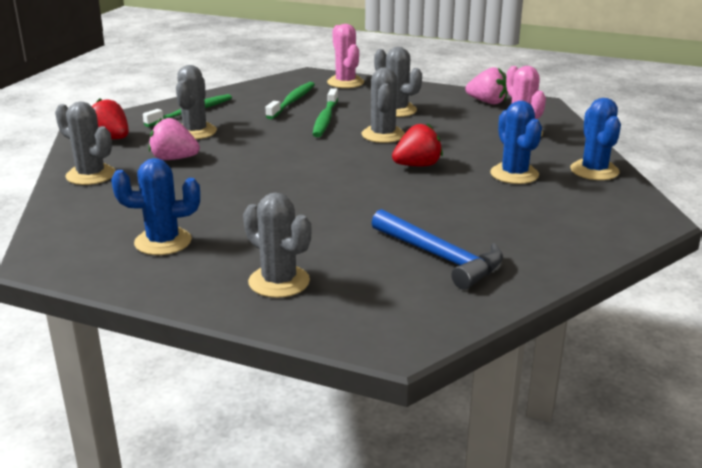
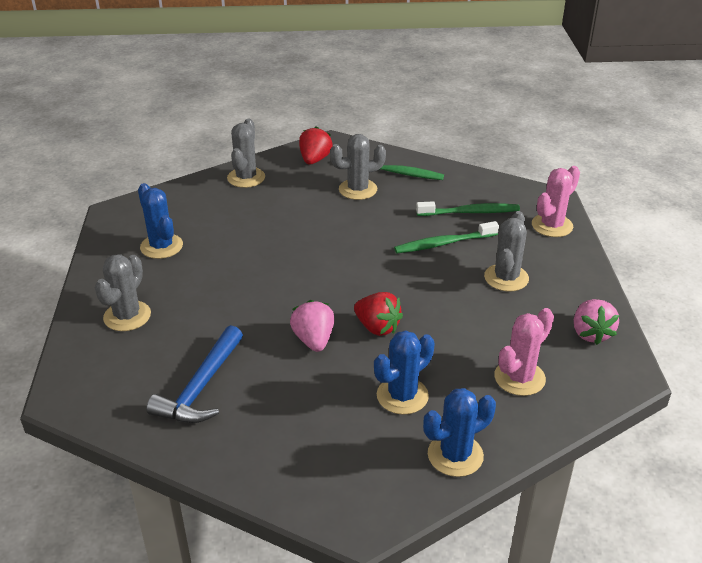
camera: 65 degrees right, 10 degrees up
pink strawberry [149,118,200,160] -> pink strawberry moved to [290,300,335,352]
grey cactus [361,68,405,143] -> none

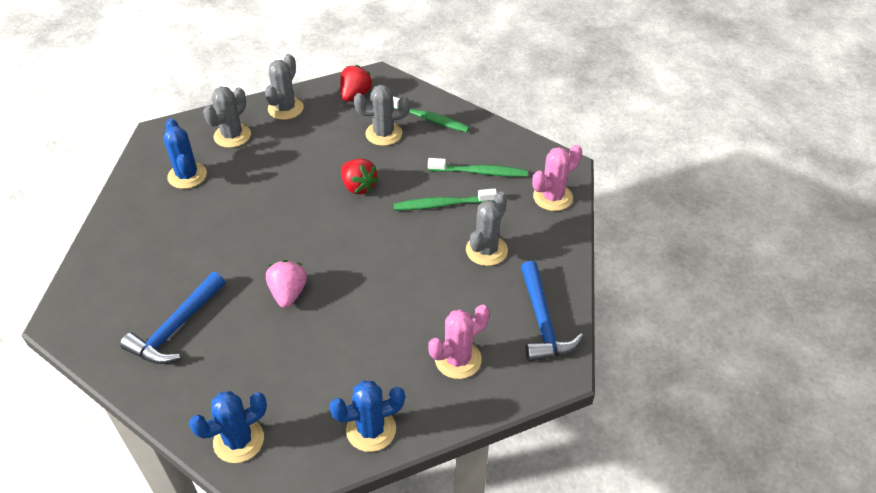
camera: 10 degrees right, 10 degrees up
grey cactus [95,254,151,331] -> grey cactus moved to [203,87,251,148]
red strawberry [354,292,403,336] -> red strawberry moved to [341,159,379,194]
blue cactus [374,330,435,415] -> blue cactus moved to [189,391,267,463]
pink strawberry [574,299,619,345] -> blue hammer [521,261,583,361]

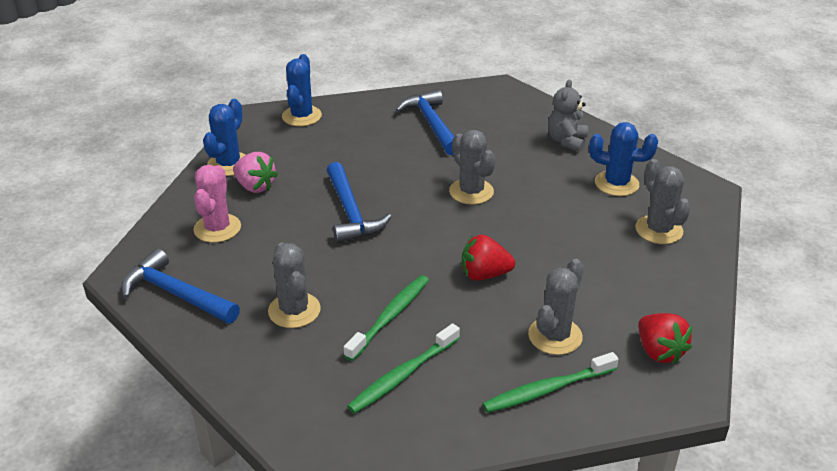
camera: 130 degrees right, 10 degrees down
grey cactus [265,54,304,120] -> grey cactus moved to [449,130,496,205]
pink strawberry [266,260,307,308] -> pink strawberry moved to [233,152,278,193]
pink cactus [532,145,582,211] -> none
none -> blue hammer [326,162,392,243]
none -> grey teddy bear [548,80,588,152]

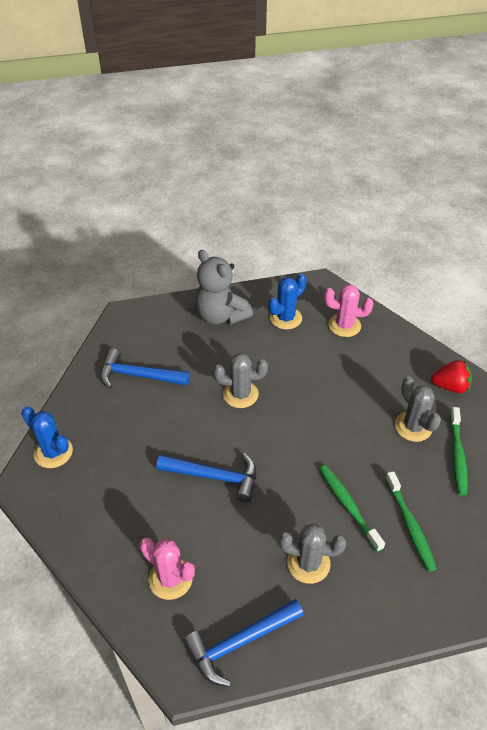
camera: 60 degrees left, 10 degrees up
blue cactus [203,99,246,176] -> none
pink strawberry [233,152,278,193] -> none
red strawberry [462,234,515,281] -> none
grey teddy bear [548,80,588,152] -> grey teddy bear [195,250,253,325], size x1.62
grey cactus [635,159,691,244] -> pink cactus [324,284,373,337]

